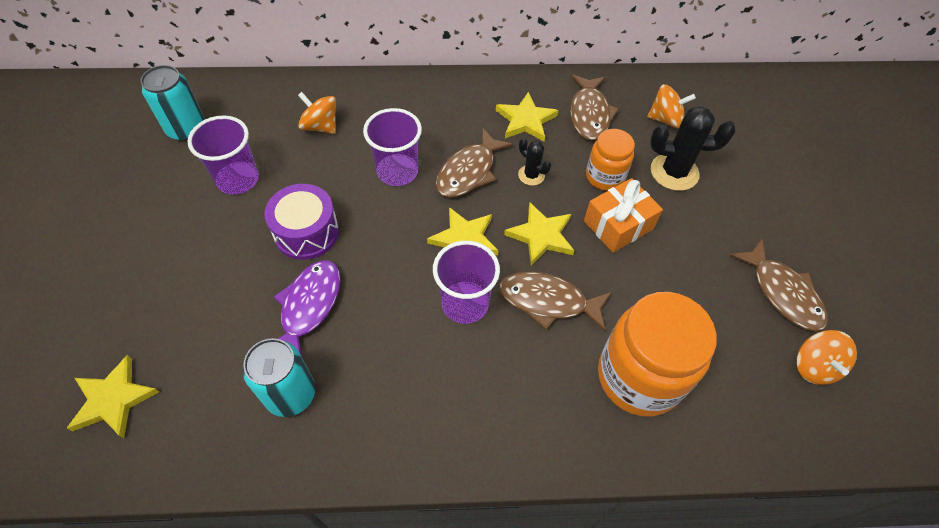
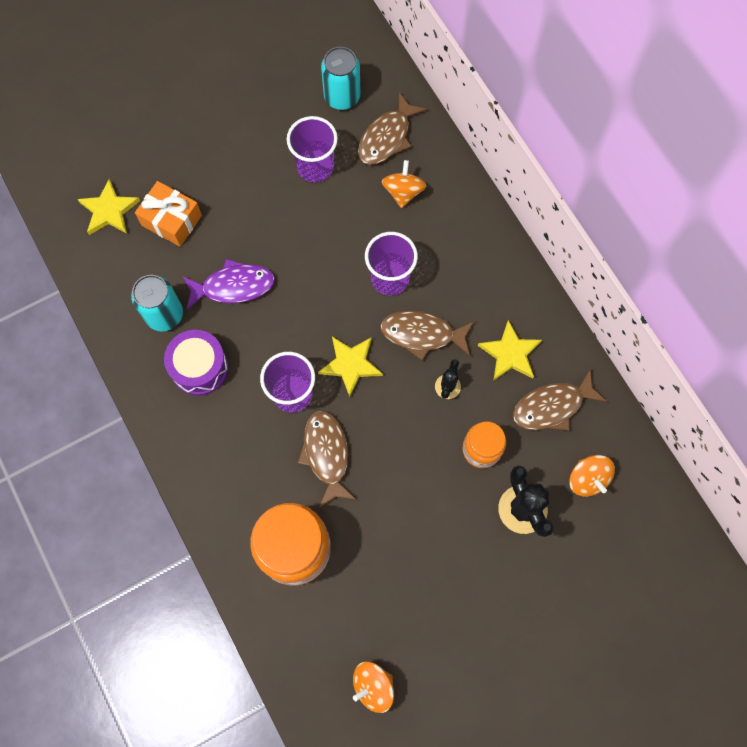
camera: 65 degrees right, 15 degrees up
purple drum [264,184,339,260] -> purple drum moved to [164,330,229,396]
yellow star [504,203,574,266] -> none
orange gift [584,178,663,253] -> orange gift moved to [135,181,202,247]
brown fish [730,239,828,332] -> brown fish moved to [358,93,427,165]

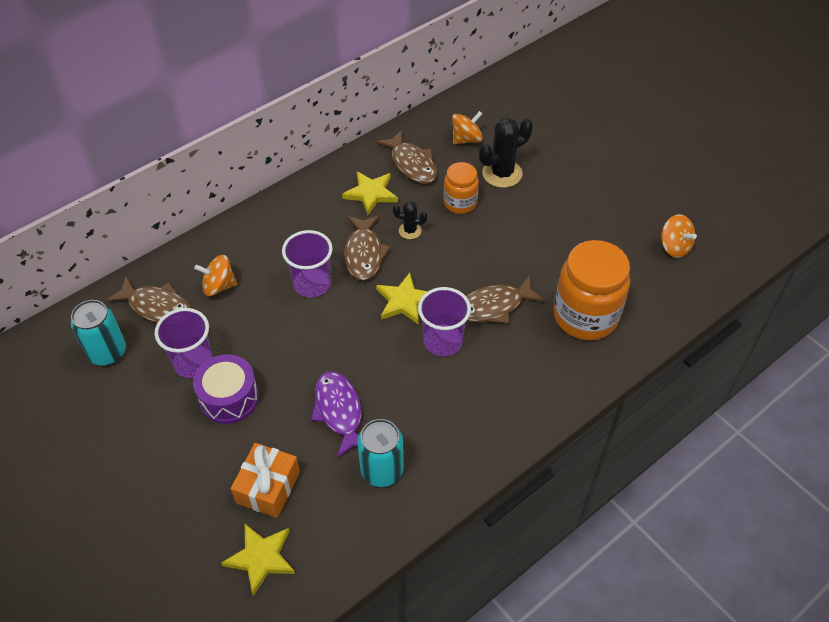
camera: 100 degrees left, 20 degrees down
purple drum [164,330,229,396] -> purple drum moved to [193,354,259,424]

